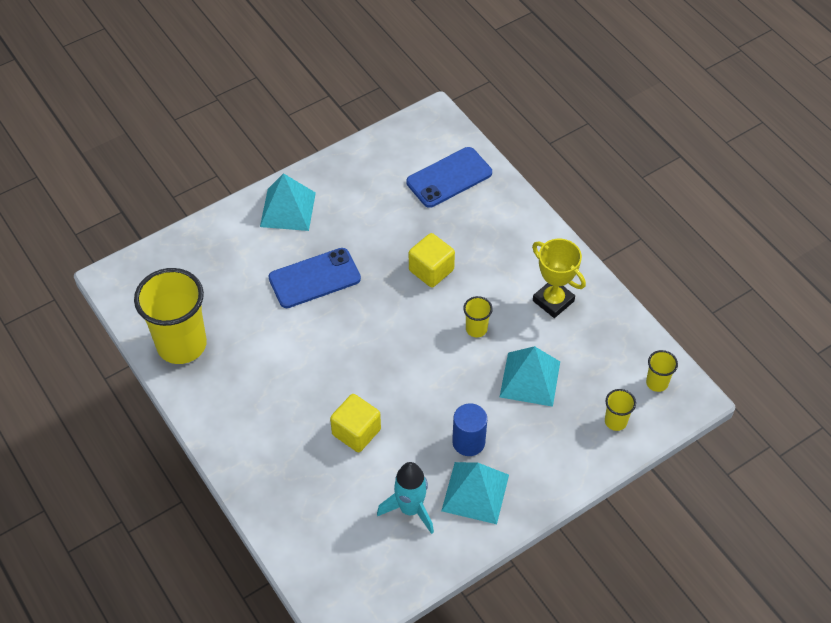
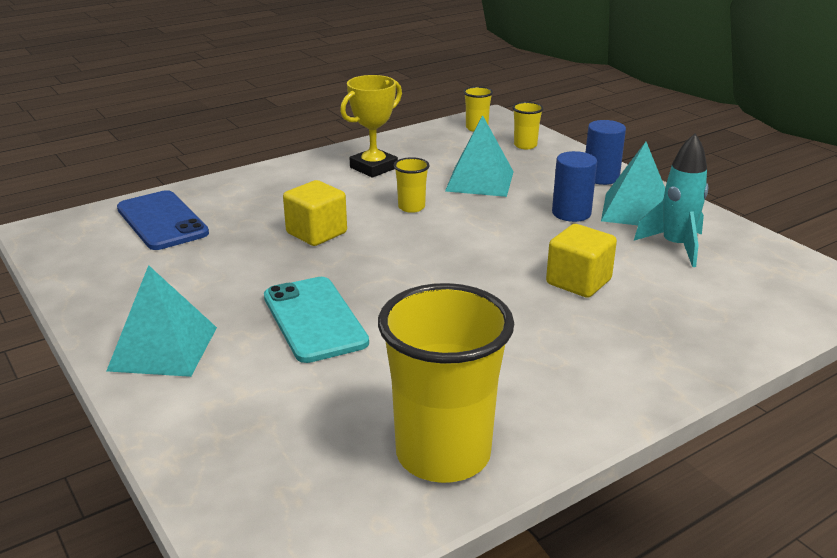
camera: 90 degrees left, 25 degrees down
blue phone [268,248,361,308] -> turquoise phone [264,277,369,363]
none -> blue cylinder [585,120,626,185]

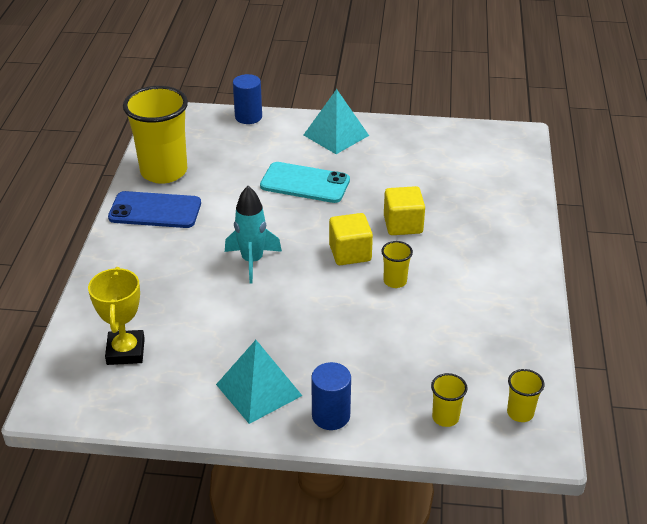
camera: 130 degrees right, 10 degrees up
blue phone [117,190,209,250] -> blue phone moved to [108,191,201,228]
yellow trophy [340,75,402,178] -> yellow trophy moved to [88,267,145,365]
turquoise pyramid [445,115,514,197] -> none
yellow cube [546,224,617,298] -> yellow cube moved to [329,213,373,265]
blue cylinder [552,151,597,222] -> blue cylinder moved to [233,74,262,124]
turquoise rocket [634,133,708,267] -> turquoise rocket moved to [225,186,282,283]

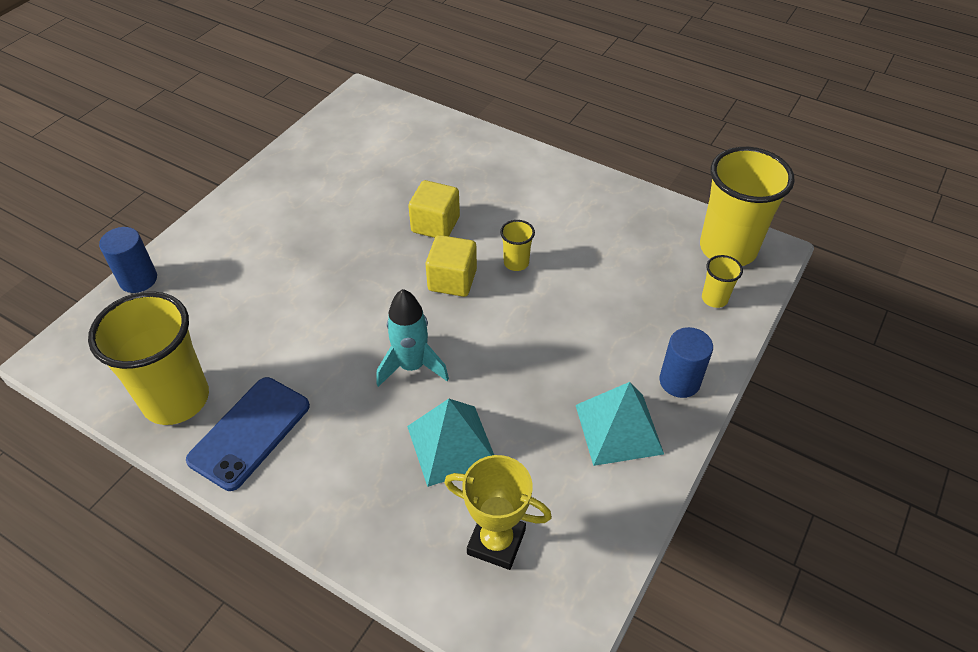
camera: 65 degrees left, 10 degrees up
turquoise phone [260,162,350,203] -> none
turquoise pyramid [304,89,369,154] -> turquoise pyramid moved to [407,399,494,487]
yellow cup [507,369,545,422] -> yellow cup [700,147,794,266], size x2.28

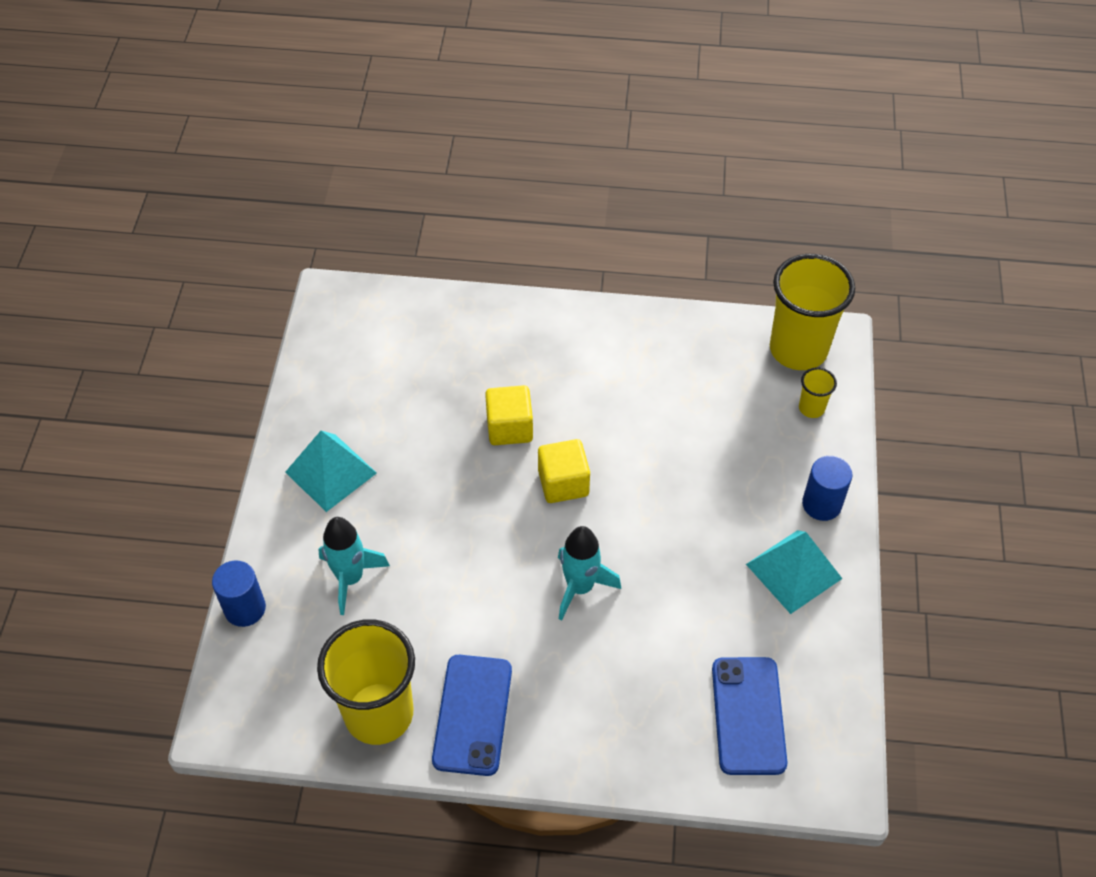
camera: 25 degrees left, 5 degrees up
turquoise pyramid [407,399,494,487] -> turquoise pyramid moved to [285,431,377,512]
yellow trophy [444,455,552,570] -> blue phone [712,657,788,775]
yellow cup [500,220,535,271] -> none
none -> turquoise rocket [318,517,390,615]

